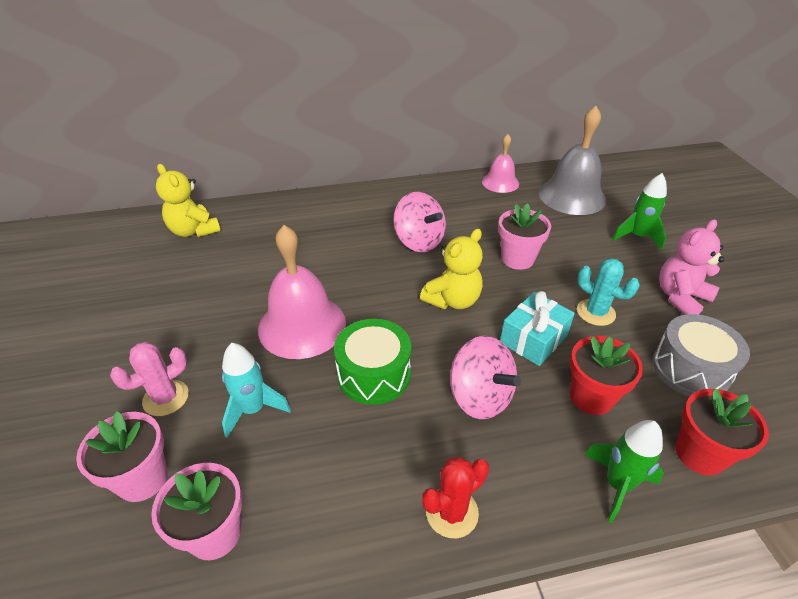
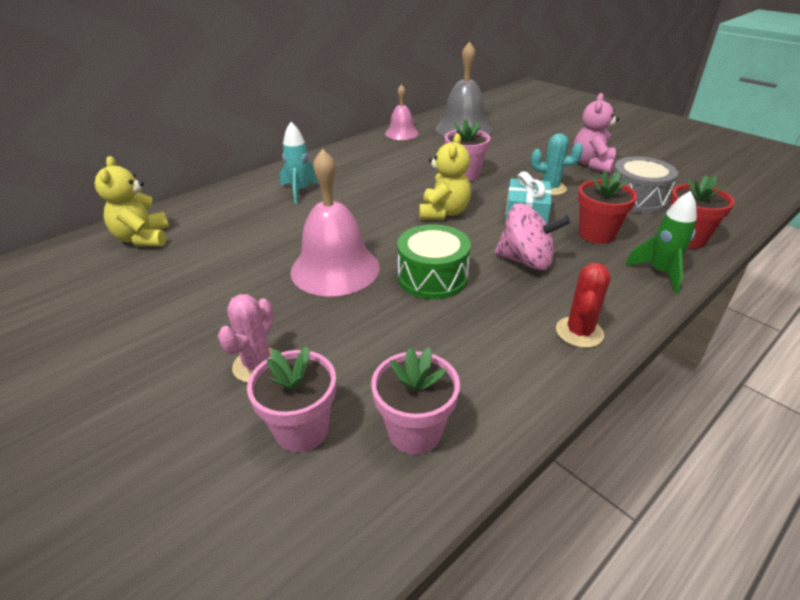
camera: 30 degrees left, 5 degrees down
yellow teddy bear [156,164,221,237] -> yellow teddy bear turned 60 degrees clockwise [95,156,169,246]
turquoise rocket [222,343,291,438] -> turquoise rocket moved to [280,122,319,204]
pink spinning top [393,192,446,252] -> none
green rocket [612,173,667,250] -> none

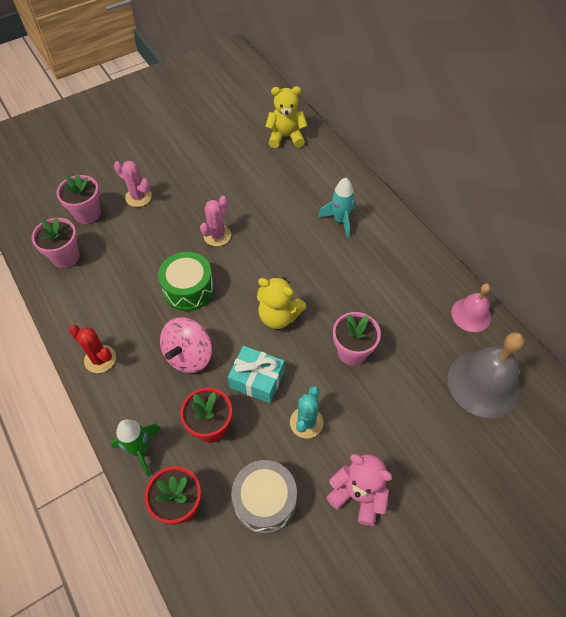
camera: 100 degrees right, 20 degrees up
pink bell [290,149,380,296] -> pink cactus [200,196,231,246]

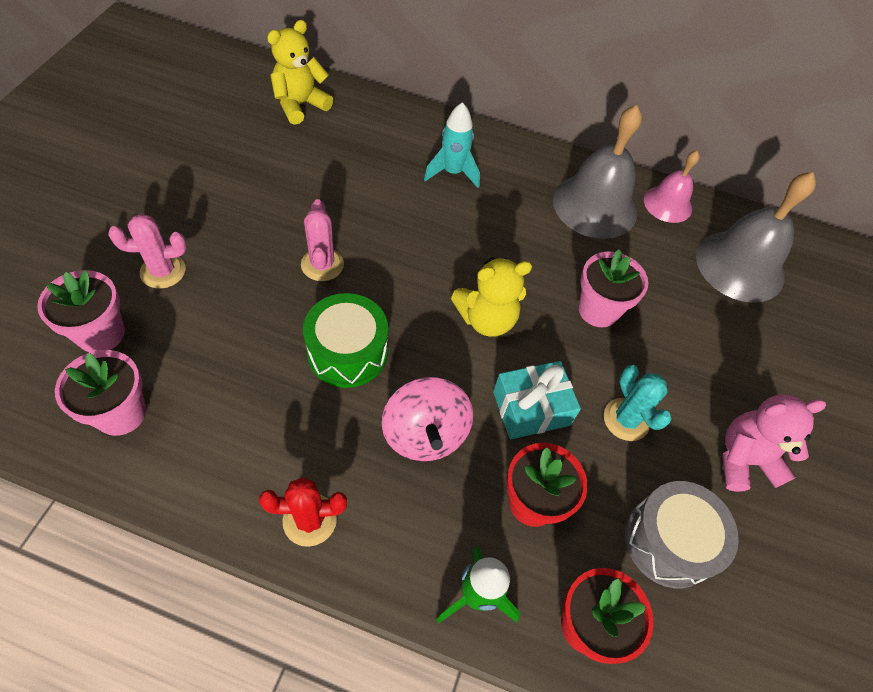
camera: 45 degrees left, 0 degrees up
none -> grey bell [553,105,642,239]

